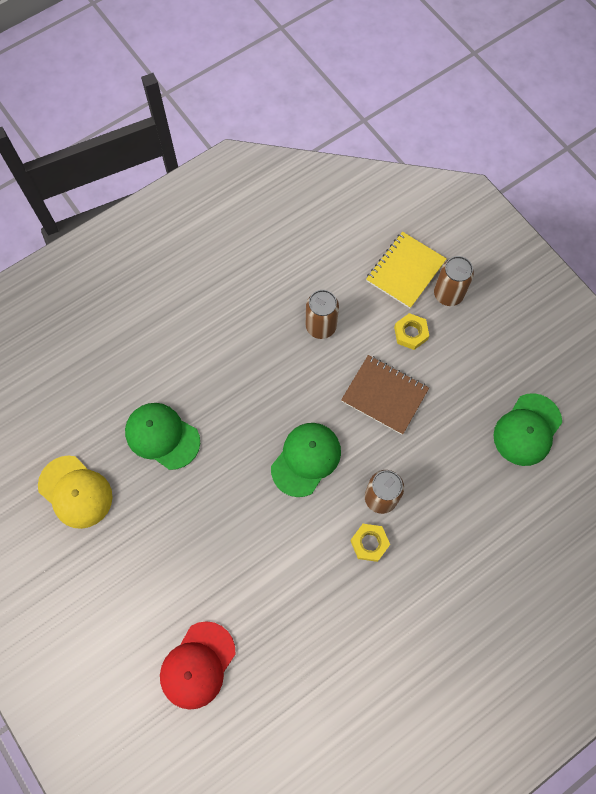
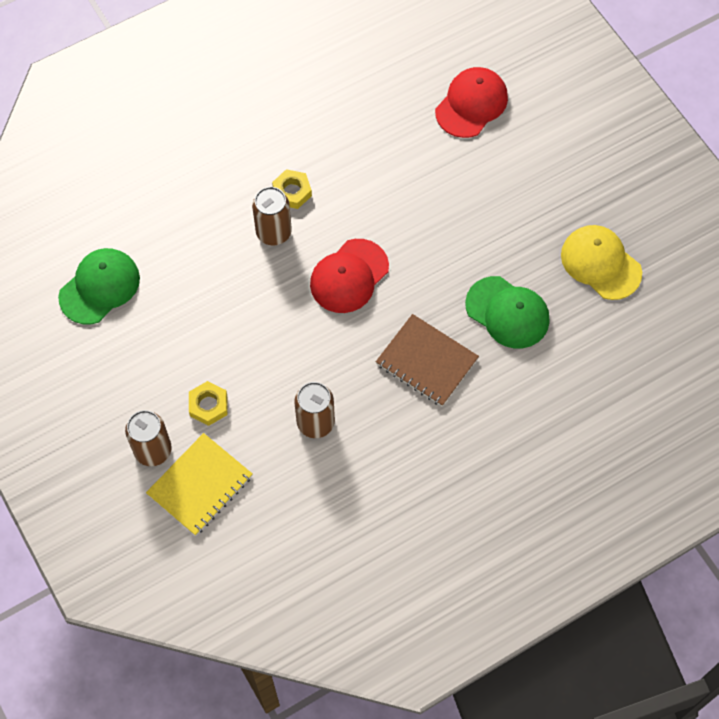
camera: 175 degrees left, 5 degrees down
green cap [271,423,341,497] -> red cap [310,239,389,313]
brown notebook [341,355,429,435] -> brown notebook moved to [376,314,479,406]

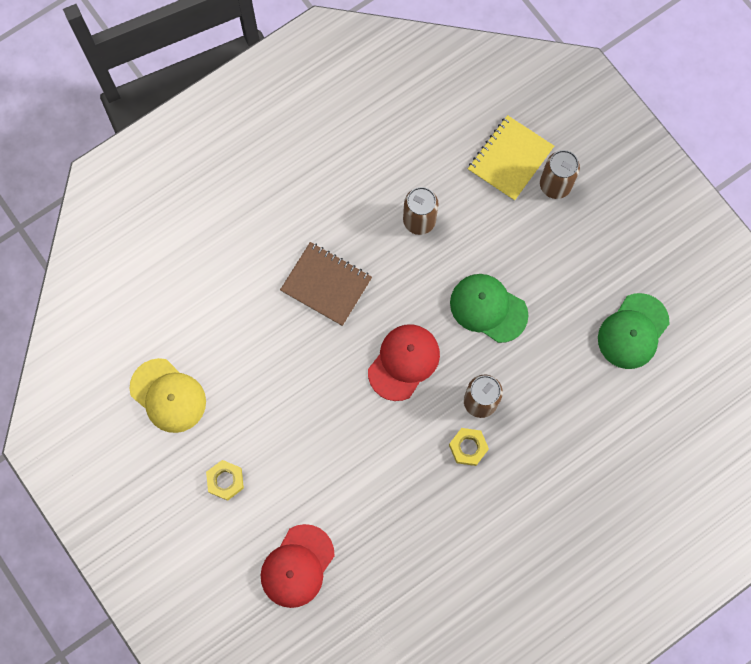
camera: 175 degrees right, 10 degrees up
yellow nut [189,381,228,426] -> yellow nut moved to [206,460,244,501]
green cap [465,276,550,349] -> green cap moved to [450,274,529,343]

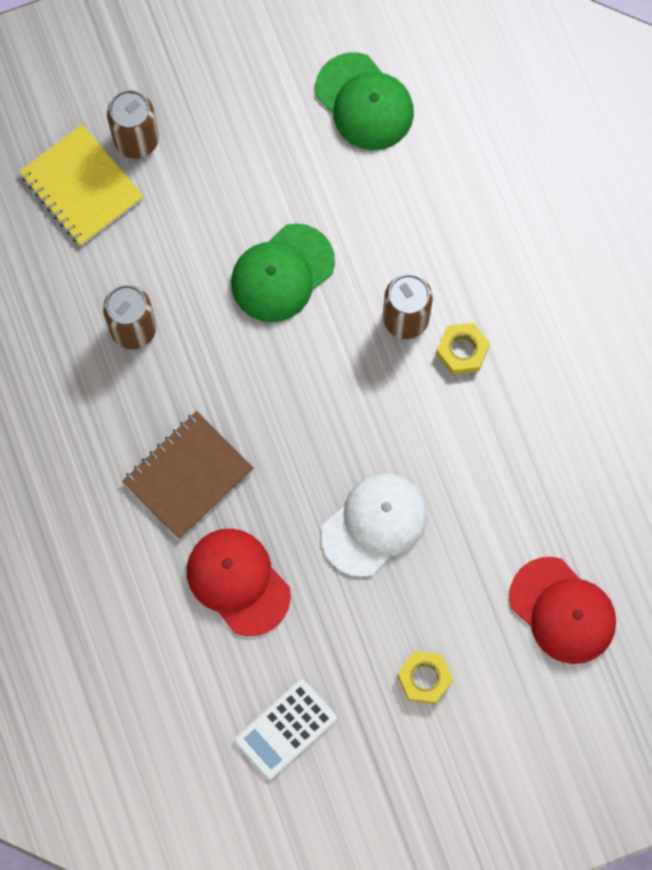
camera: 75 degrees left, 0 degrees up
yellow cap [129,358,206,433] -> white calculator [234,679,337,780]
red cap [368,324,440,401] -> red cap moved to [187,529,291,636]
none -> white cap [321,473,428,577]

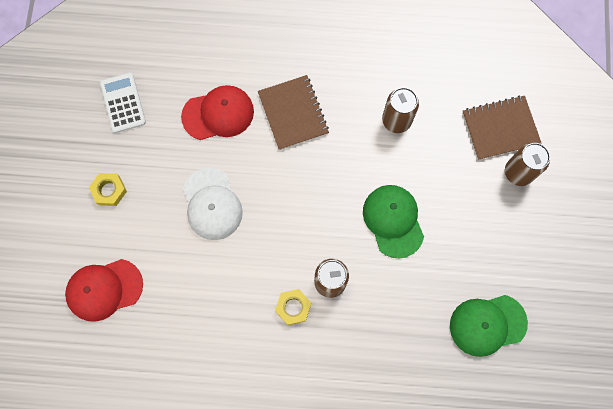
camera: 115 degrees right, 0 degrees up
yellow notebook [19,124,144,246] -> brown notebook [462,95,542,160]

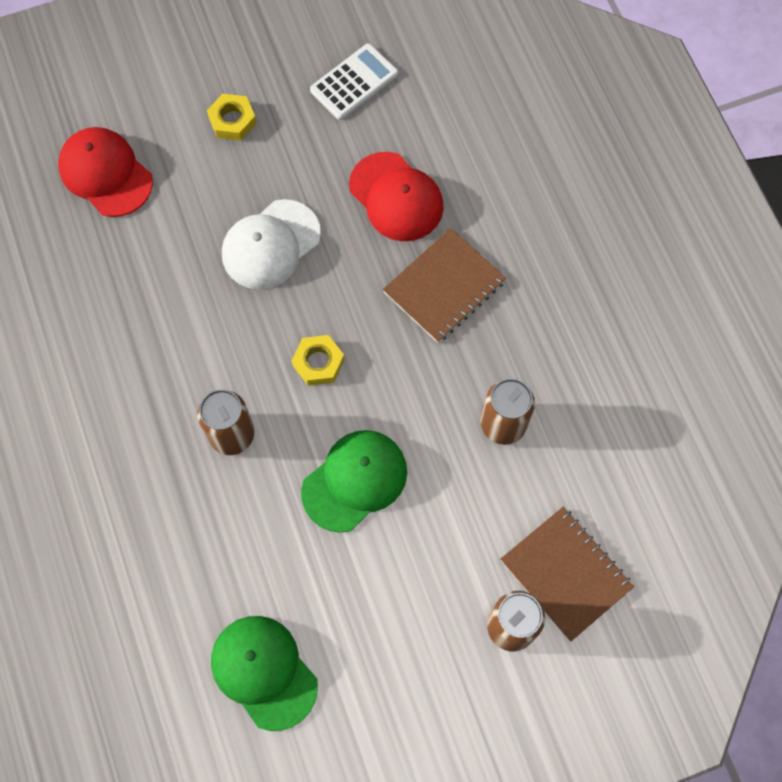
camera: 65 degrees right, 5 degrees down
yellow nut [275,289,311,325] -> yellow nut moved to [292,335,345,386]

